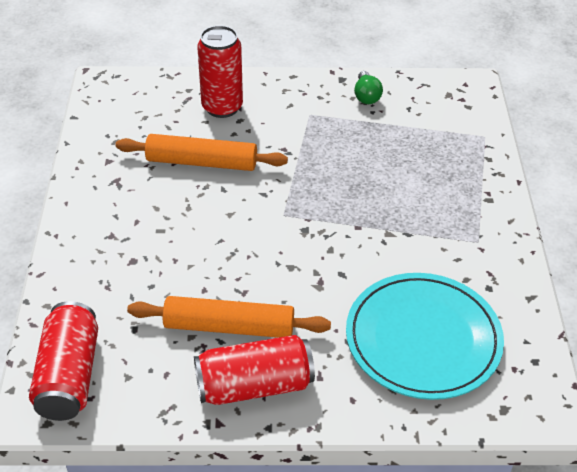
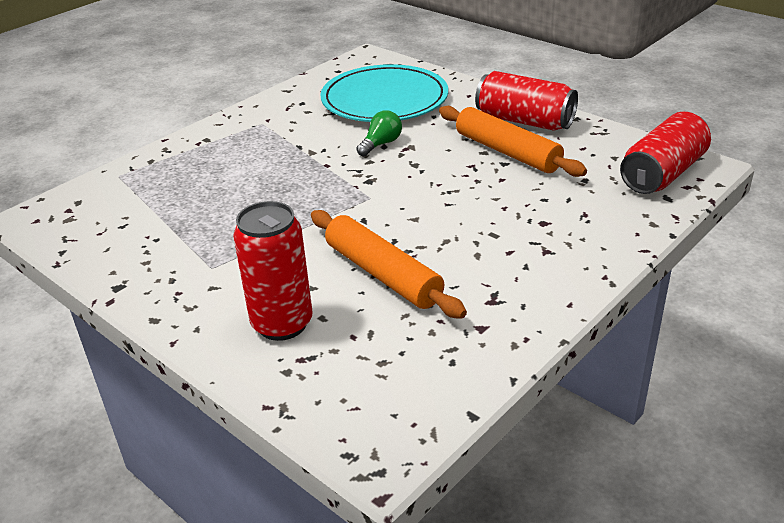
camera: 135 degrees left, 10 degrees down
green light bulb [354,71,383,104] -> green light bulb moved to [356,110,402,156]

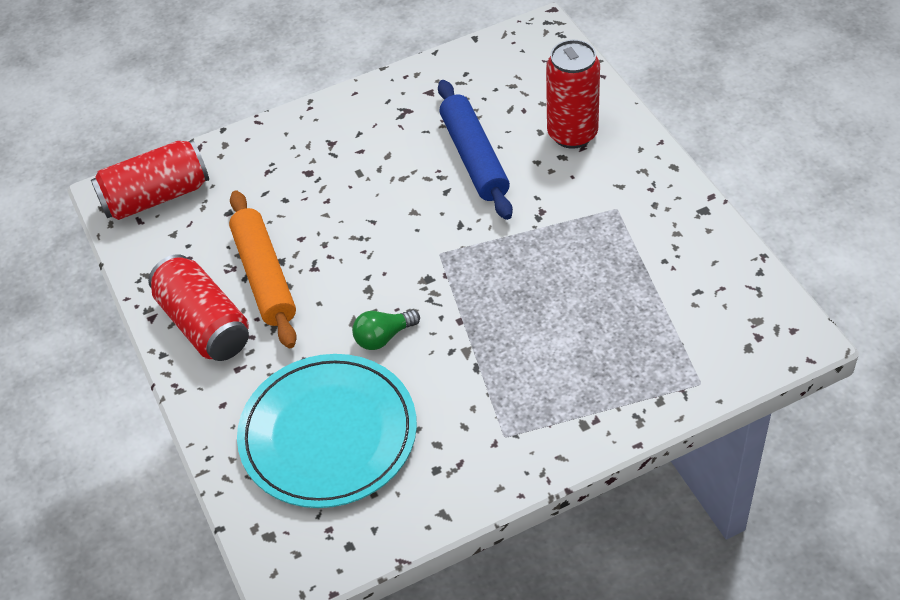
camera: 155 degrees left, 15 degrees up
orange rolling pin [311,210,467,319] -> blue rolling pin [438,80,513,220]

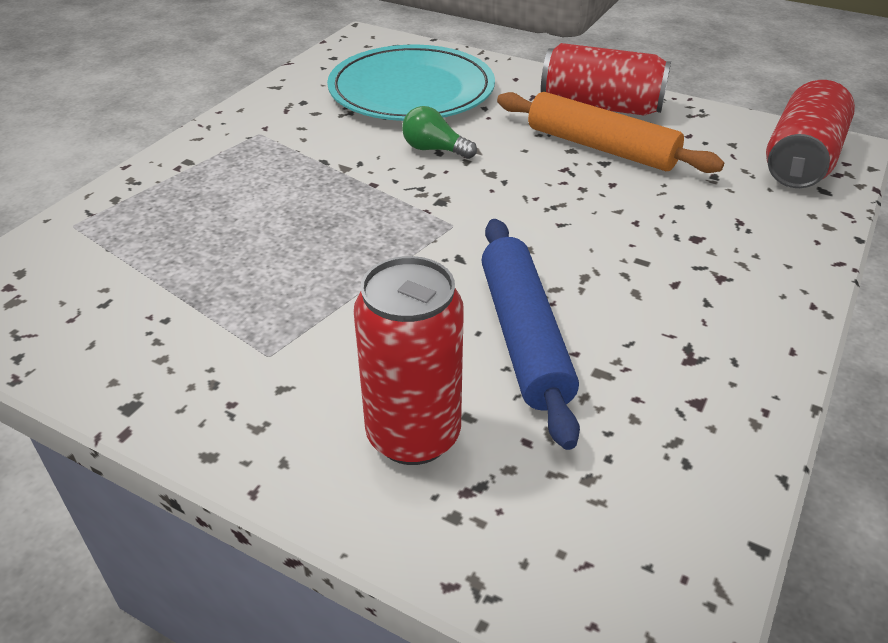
camera: 140 degrees right, 10 degrees down
green light bulb [352,310,420,350] -> green light bulb turned 90 degrees counterclockwise [402,106,477,159]
blue rolling pin [438,80,513,220] -> blue rolling pin turned 45 degrees clockwise [482,219,580,450]

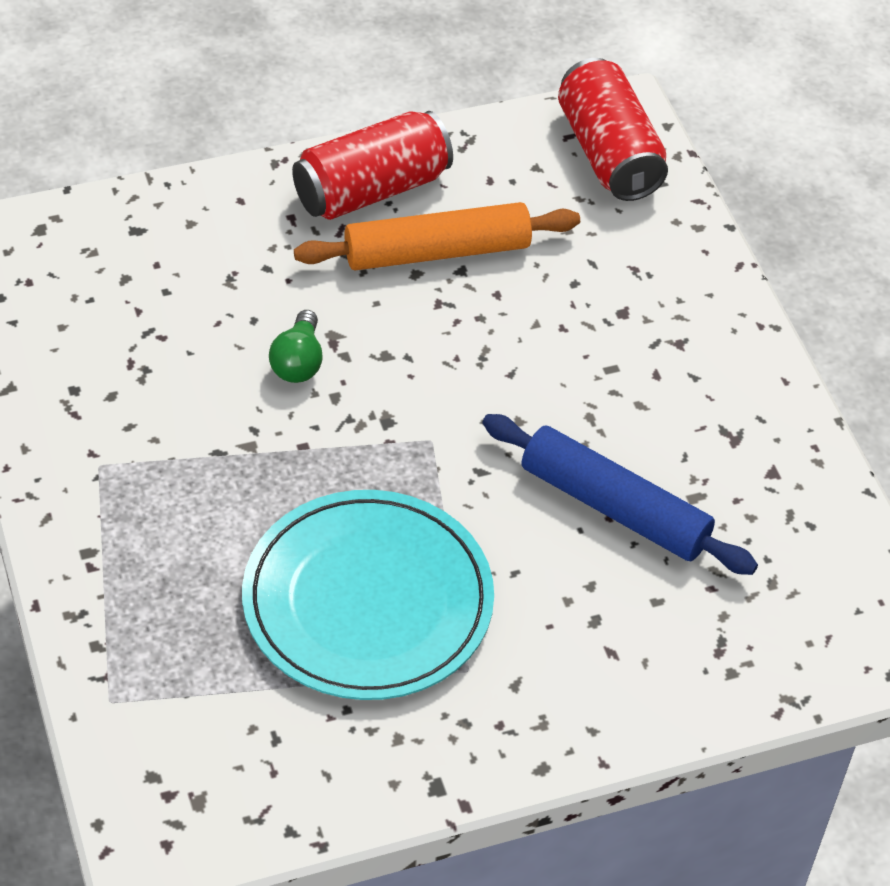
camera: 50 degrees left, 10 degrees up
turquoise plate [327,45,495,121] -> turquoise plate moved to [242,490,494,700]
red can [354,256,464,465] -> none
green light bulb [402,106,477,159] -> green light bulb turned 60 degrees counterclockwise [269,310,323,383]

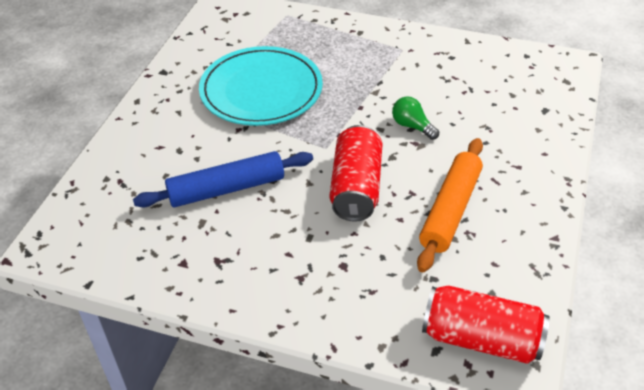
camera: 130 degrees right, 5 degrees down
red can [292,111,453,220] -> red can moved to [330,125,383,222]

